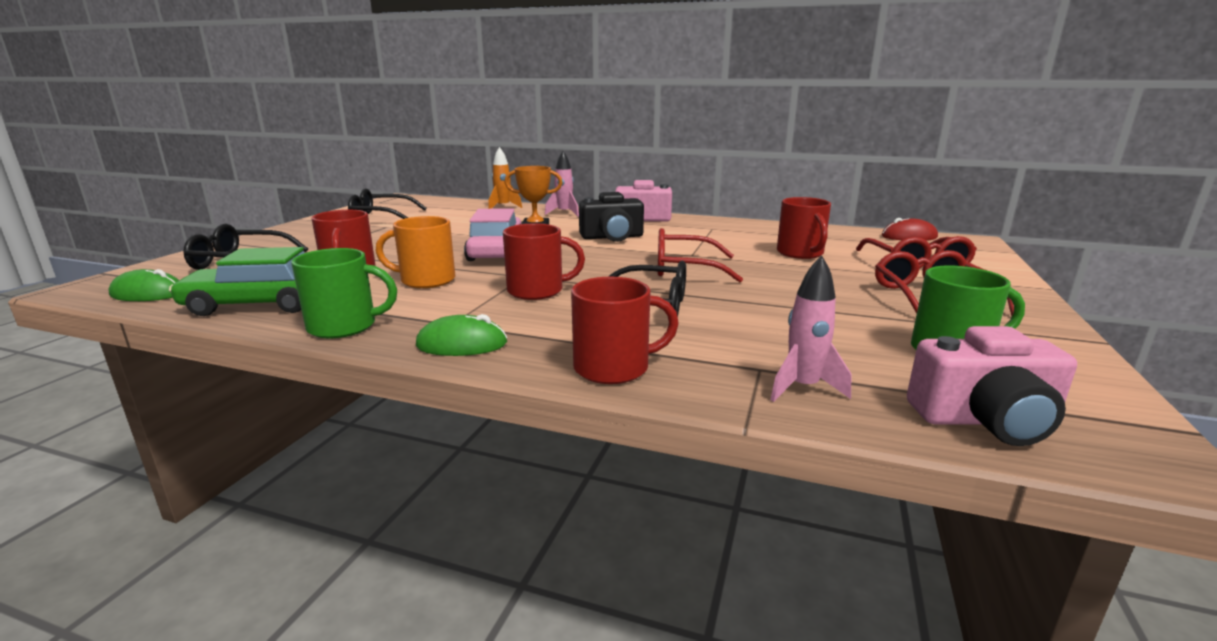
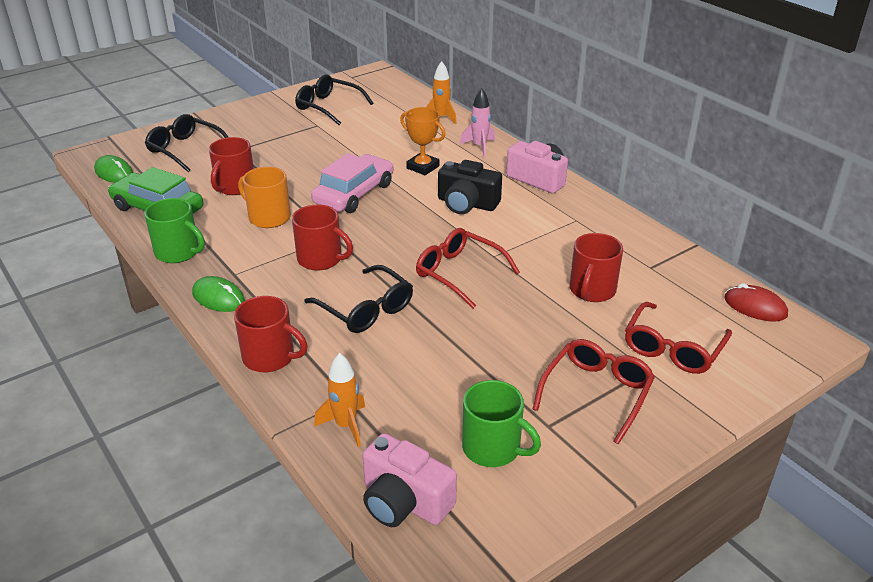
camera: 35 degrees right, 15 degrees up
pink rocket [770,256,851,402] -> orange rocket [314,353,365,447]

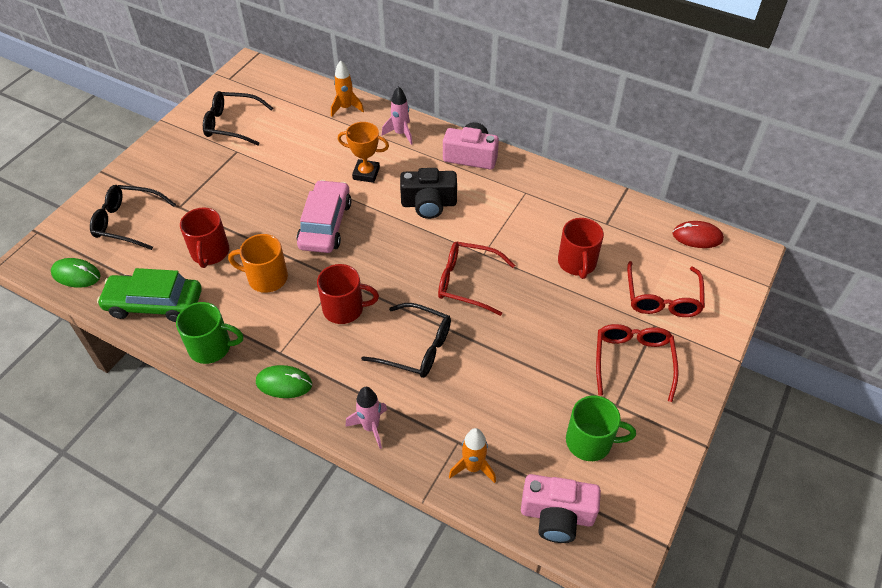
camera: 25 degrees left, 15 degrees up
red mug [234,296,307,372] -> pink rocket [345,387,387,449]

